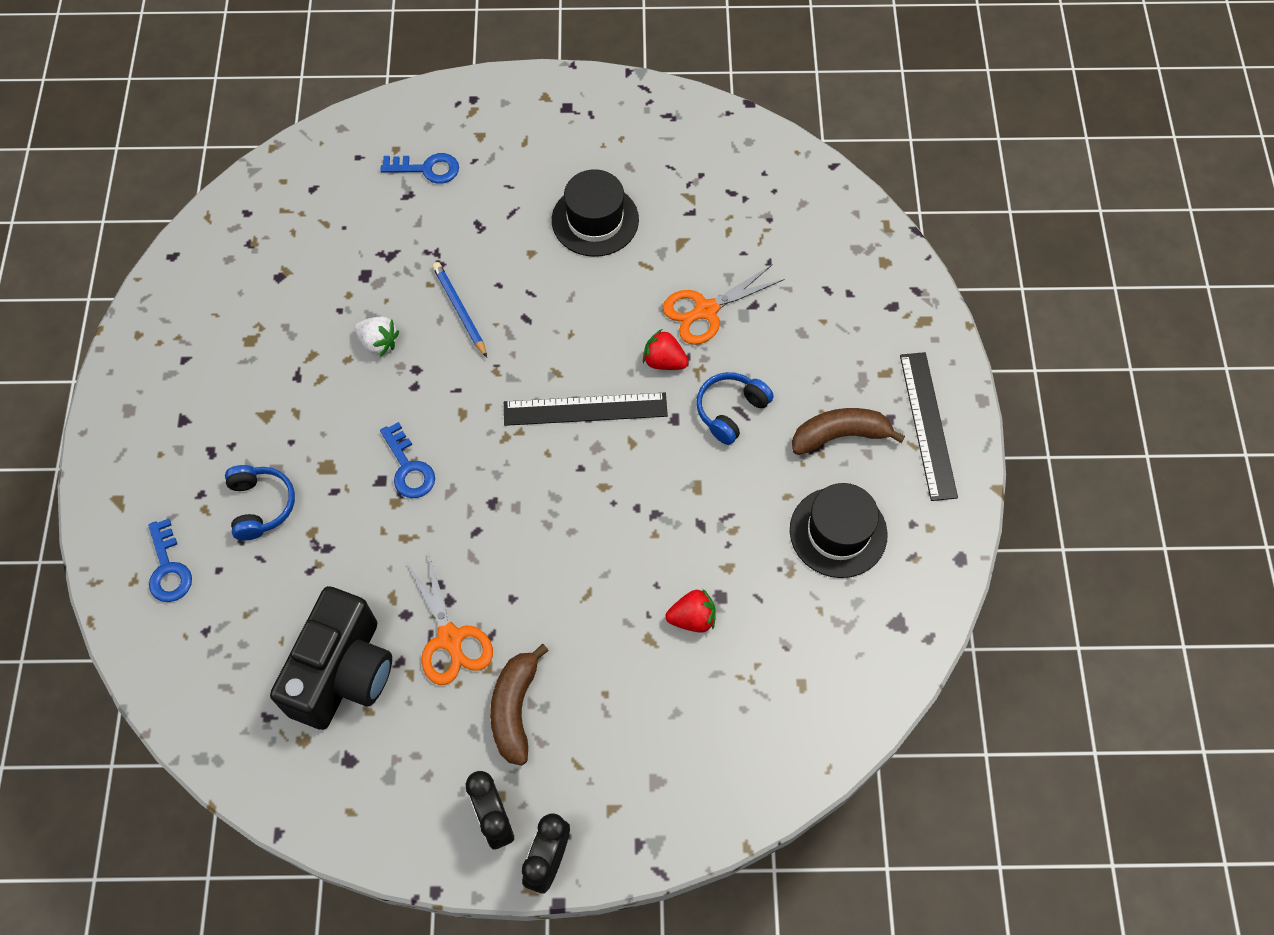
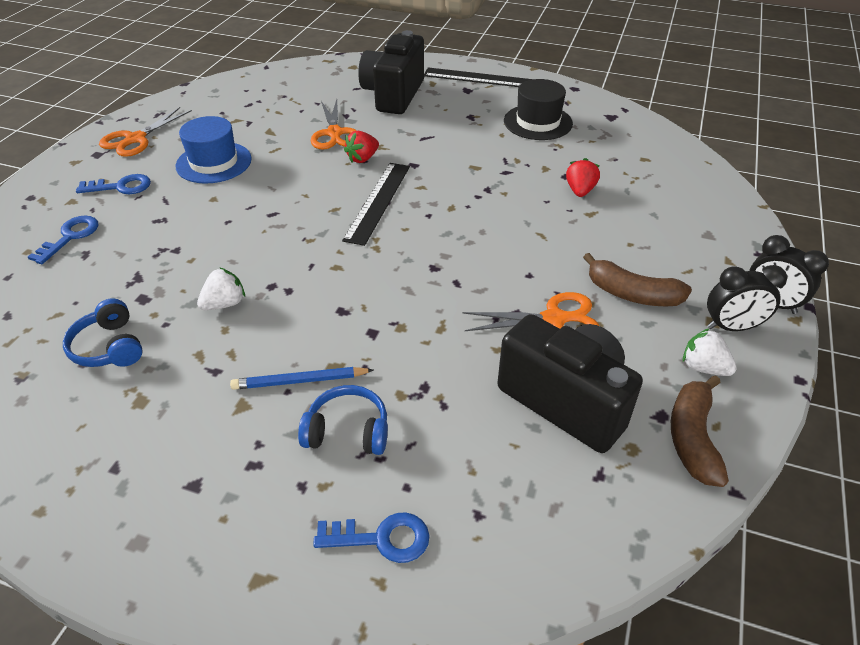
camera: 70 degrees left, 20 degrees down
blue key [380,422,435,498] -> blue key moved to [76,174,151,194]
blue pencil [432,262,487,358] -> blue pencil moved to [230,367,374,390]
black hat [552,169,639,257] -> blue hat [175,116,252,184]
blue headphones [696,372,774,445] -> blue headphones moved to [63,298,143,367]
brown banana [792,408,905,455] -> brown banana moved to [671,375,729,487]
none -> orange scissors [99,107,192,157]
none -> black camera [358,30,424,114]
none -> white strawberry [683,328,737,376]

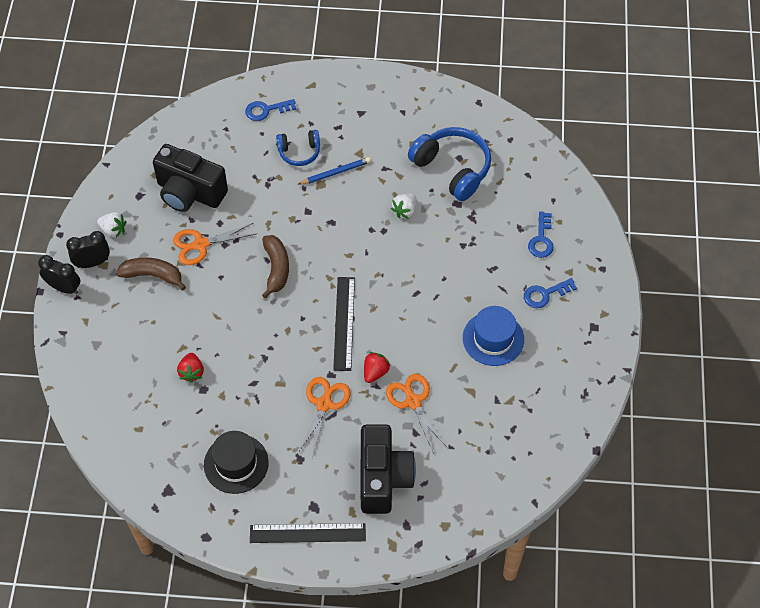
camera: 165 degrees right, 15 degrees up
blue headphones [63,298,143,367] -> blue headphones [408,127,491,201], size x1.74
orange scissors [99,107,192,157] -> orange scissors moved to [297,377,351,458]
brown banana [671,375,729,487] -> brown banana moved to [262,235,289,299]

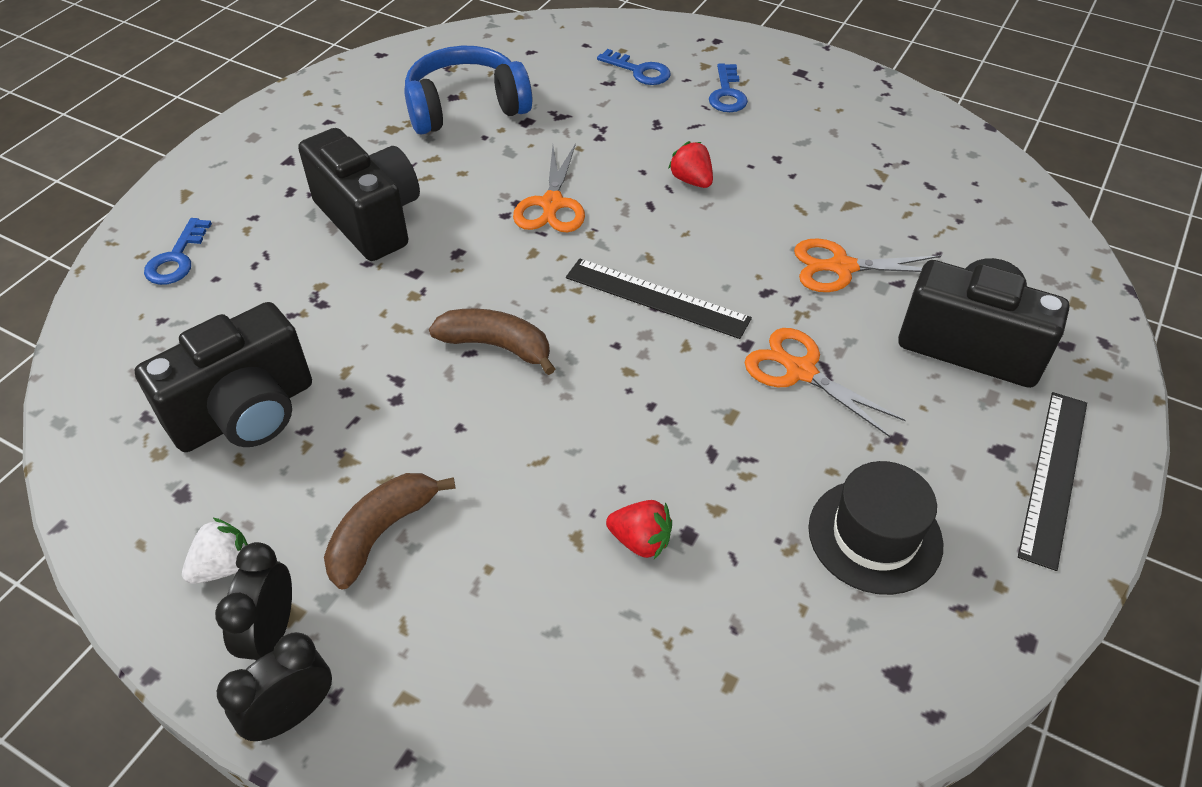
camera: 65 degrees left, 10 degrees down
orange scissors [173,223,258,265] -> orange scissors moved to [513,143,585,232]
blue headphones [276,130,320,166] -> none
blue pencil [297,157,371,185] -> black camera [298,128,420,261]
red strawberry [364,352,391,383] -> red strawberry moved to [668,141,713,188]
white strawberry [391,194,416,219] -> none
blue hat [463,306,524,366] -> none

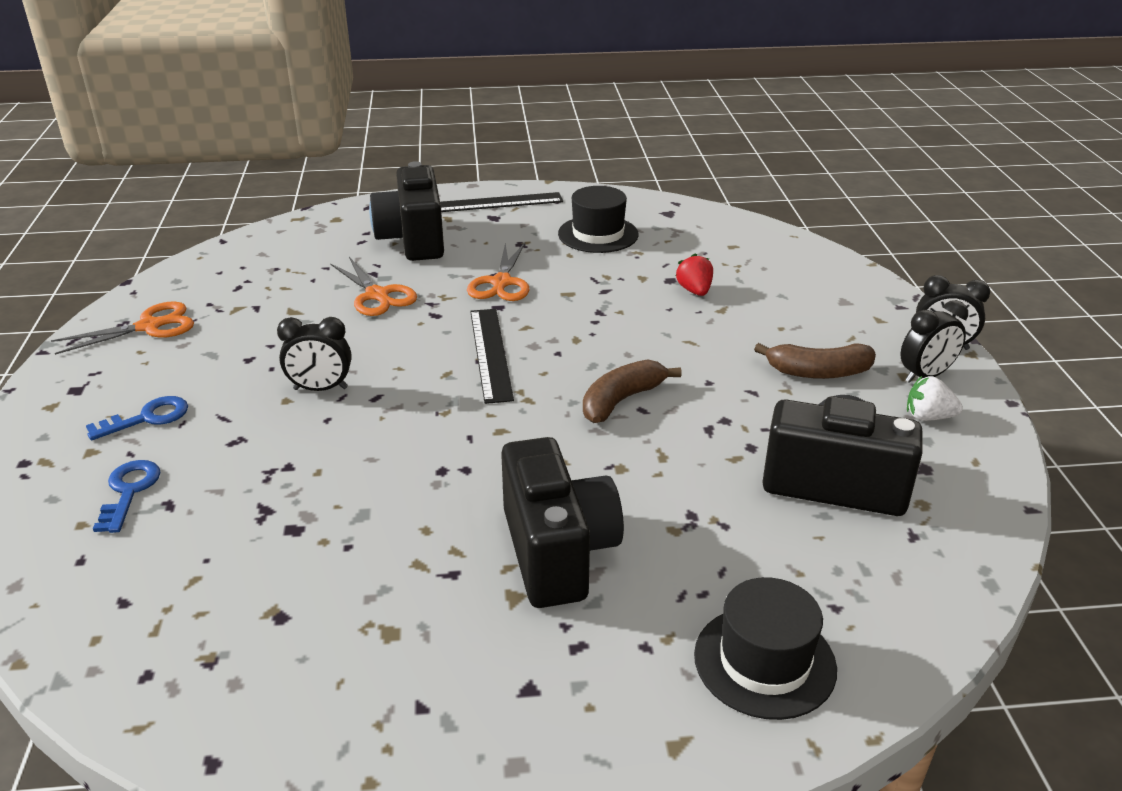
camera: 125 degrees left, 15 degrees down
blue key [144,218,212,285] -> black hat [694,577,837,720]
black camera [298,128,420,261] -> black camera turned 150 degrees clockwise [501,437,624,608]
blue headphones [404,46,532,135] -> none
brown banana [429,309,555,375] -> brown banana turned 60 degrees clockwise [583,359,682,423]
orange scissors [513,143,585,232] -> orange scissors moved to [51,301,194,355]
red strawberry [668,141,713,188] -> black clock [277,317,351,391]

